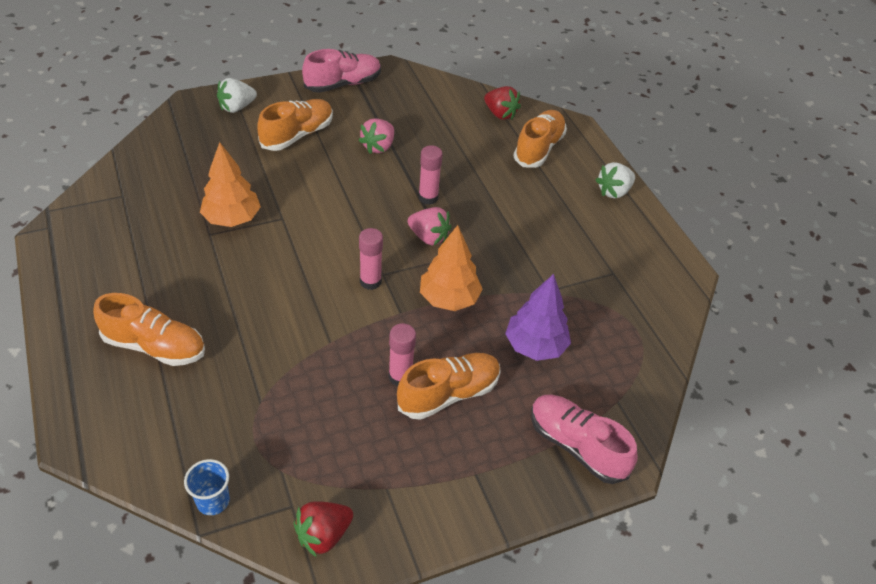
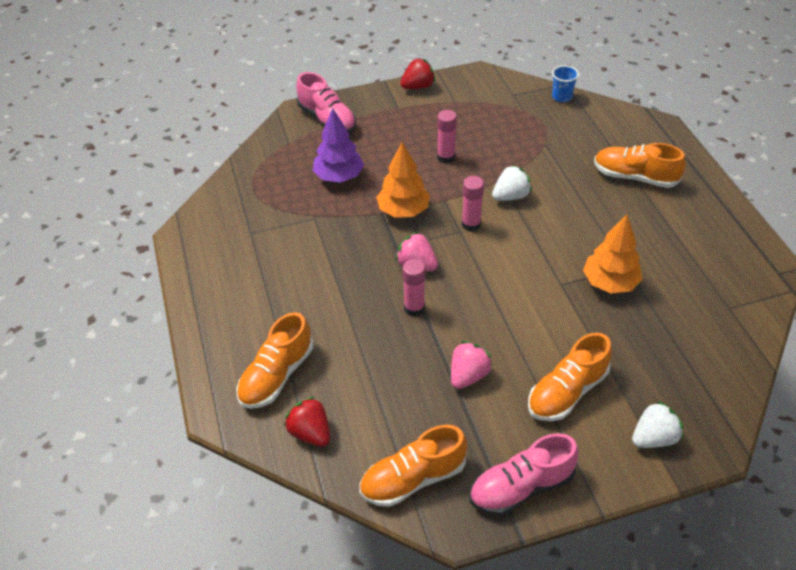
camera: 170 degrees left, 0 degrees up
red strawberry [294,501,353,557] -> red strawberry moved to [400,58,435,89]
orange shoe [397,353,501,420] -> orange shoe moved to [359,425,467,507]
white strawberry [596,162,635,198] -> white strawberry moved to [492,165,532,201]

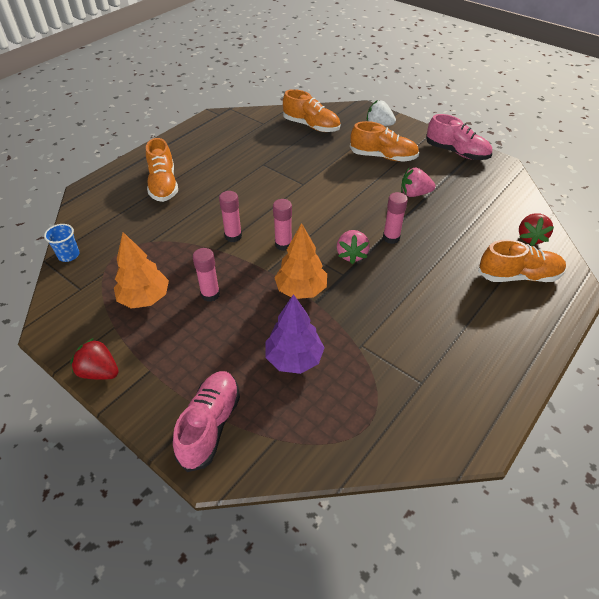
camera: 125 degrees left, 0 degrees up
orange shoe [359,425,467,507] -> orange shoe moved to [283,89,340,132]
white strawberry [492,165,532,201] -> pink glue stick [219,191,242,242]
orange tree [583,214,643,293] -> orange tree moved to [114,232,169,309]

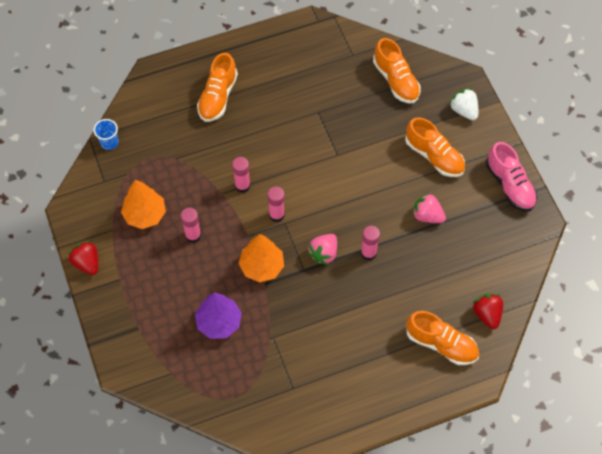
camera: 30 degrees right, 15 degrees up
pink shoe [173,371,240,472] -> none
red strawberry [519,213,554,246] -> red strawberry turned 120 degrees clockwise [472,294,503,329]

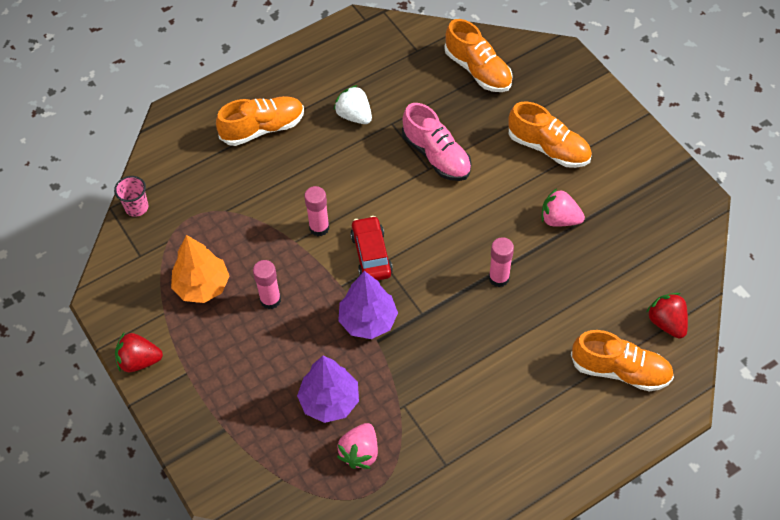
camera: 10 degrees left, 5 degrees down
red strawberry [68,241,98,275] -> red strawberry turned 45 degrees counterclockwise [115,333,163,372]
blue cup [93,119,119,150] -> pink cup [114,176,149,217]
orange shoe [197,53,238,122] -> orange shoe turned 120 degrees counterclockwise [216,96,304,146]
orange tree [238,234,284,282] -> purple tree [338,271,398,339]
pink glue stick [268,187,285,222] -> red car [350,216,393,281]
pink strawberry [307,234,337,265] -> pink strawberry moved to [337,423,378,469]
white strawberry [449,88,478,120] -> white strawberry moved to [334,85,372,124]
pink shoe [486,142,537,211] -> pink shoe moved to [402,103,472,181]

